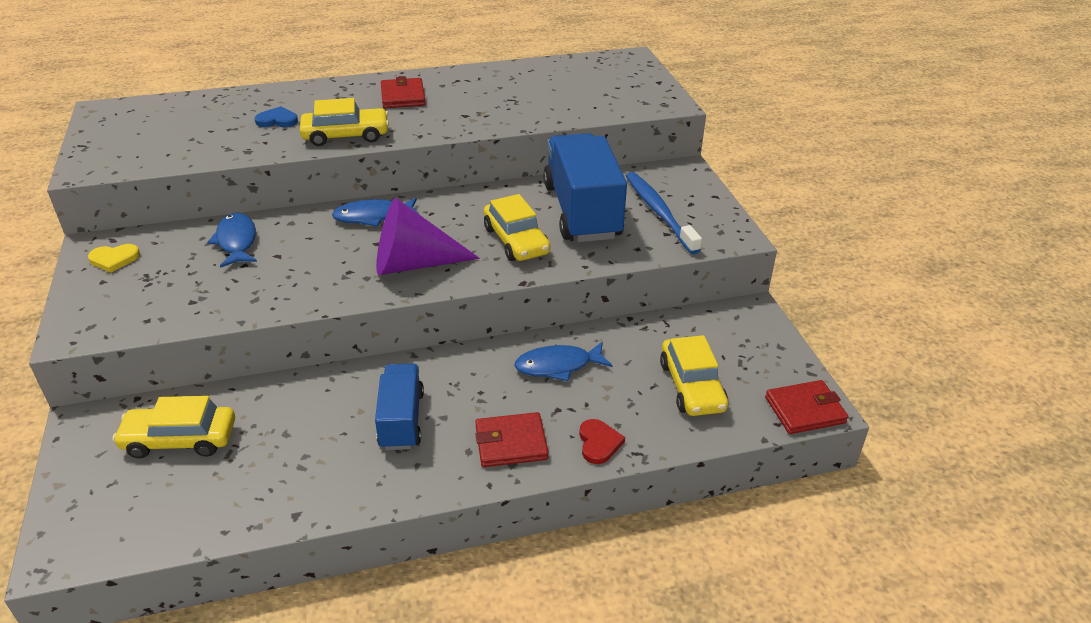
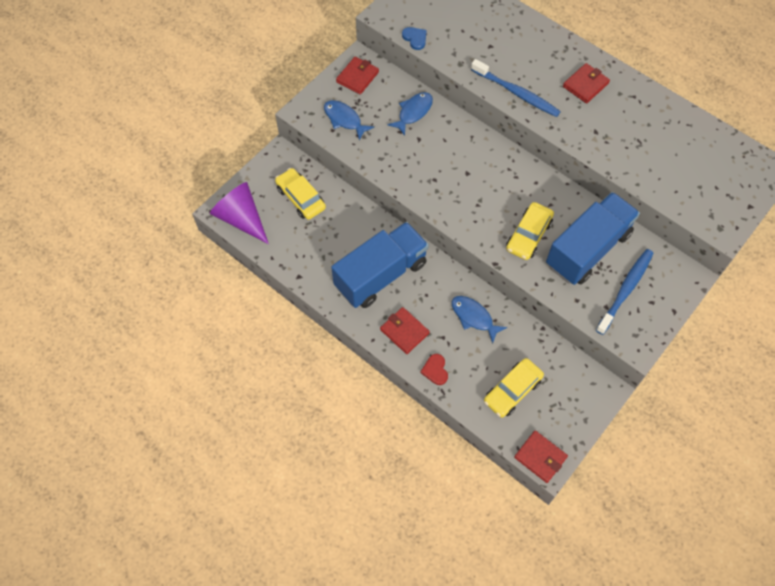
camera: 55 degrees right, 25 degrees up
yellow heart [88,244,140,273] -> red wallet [336,57,379,94]
blue heart [255,106,298,127] -> blue heart moved to [402,27,427,50]
yellow car [300,98,389,146] -> blue toothbrush [471,59,561,117]
blue fish [332,198,420,227] -> blue fish moved to [324,100,374,141]
blue truck [375,364,424,450] -> blue truck [331,222,429,308], size x1.76
purple cone [376,198,480,275] -> purple cone moved to [210,182,269,244]
red heart [579,419,625,464] -> red heart turned 120 degrees clockwise [420,354,448,385]

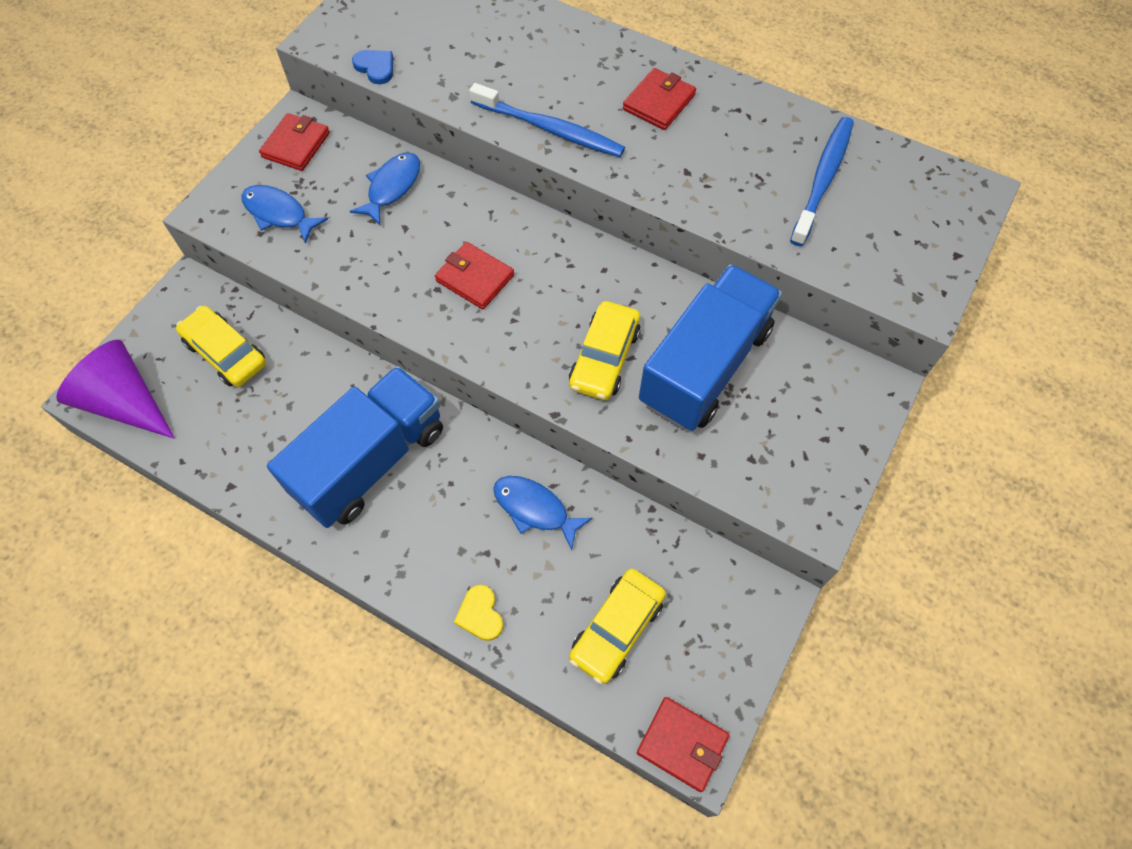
camera: 10 degrees left, 0 degrees up
red wallet [380,307,430,354] -> red wallet moved to [435,242,514,309]
red heart [420,354,448,385] -> yellow heart [454,585,503,641]
blue toothbrush [596,249,654,335] -> blue toothbrush moved to [790,117,854,246]

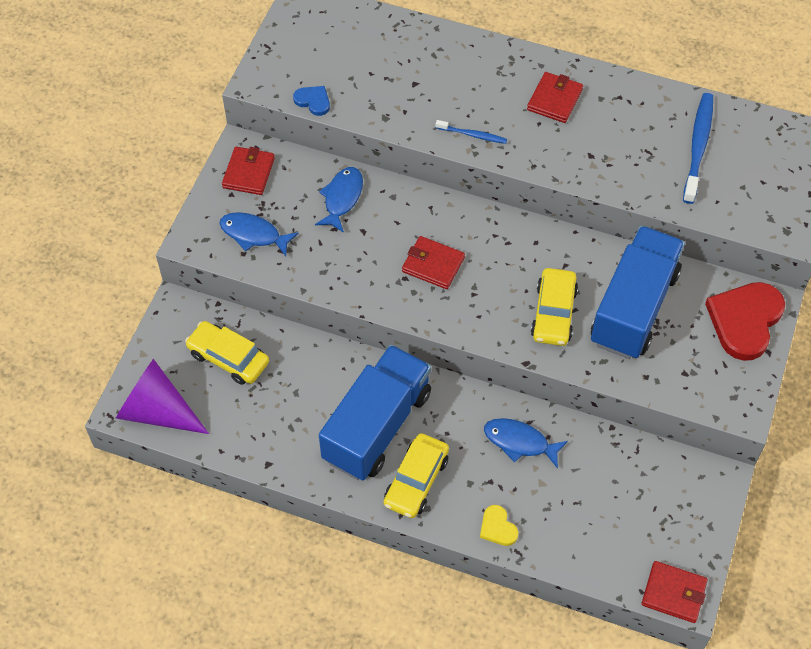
camera: 10 degrees left, 5 degrees down
blue toothbrush [469,83,625,157] -> blue toothbrush [436,120,507,144], size x0.53
yellow car [569,569,666,684] -> yellow car moved to [384,433,449,518]
none -> red heart [705,282,785,361]

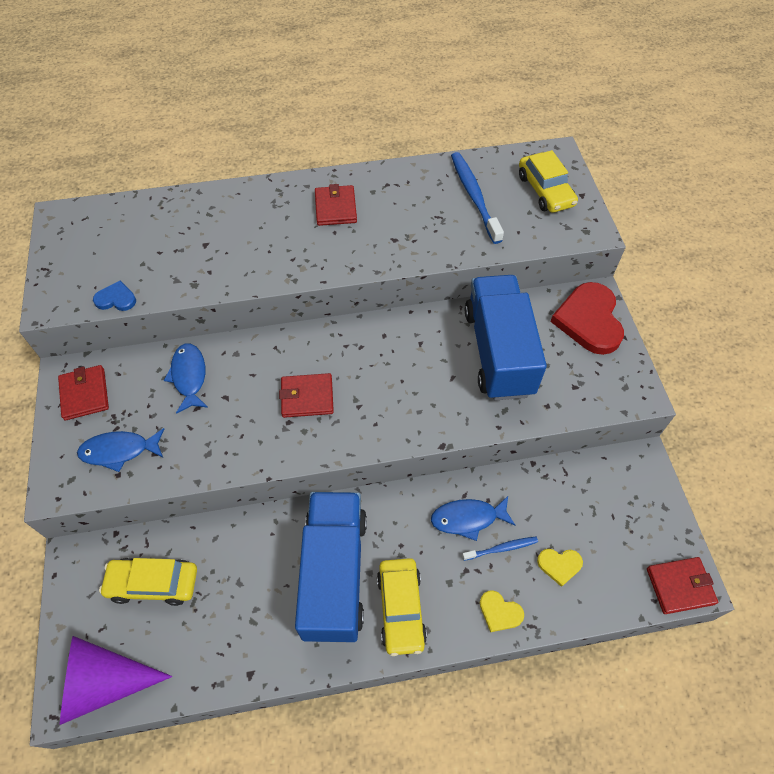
camera: 30 degrees left, 0 degrees up
blue toothbrush [436,120,507,144] -> blue toothbrush moved to [462,537,538,561]
yellow car [531,268,578,346] -> yellow car moved to [519,150,578,213]
none -> yellow heart [537,549,583,587]

